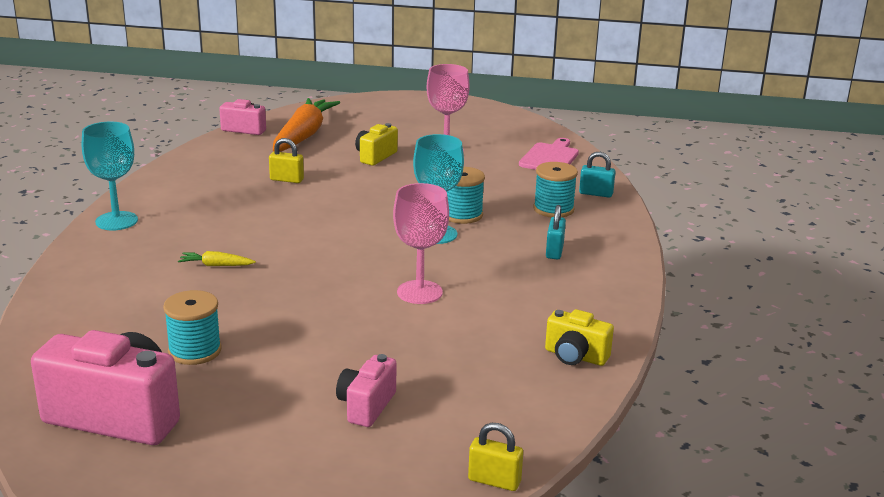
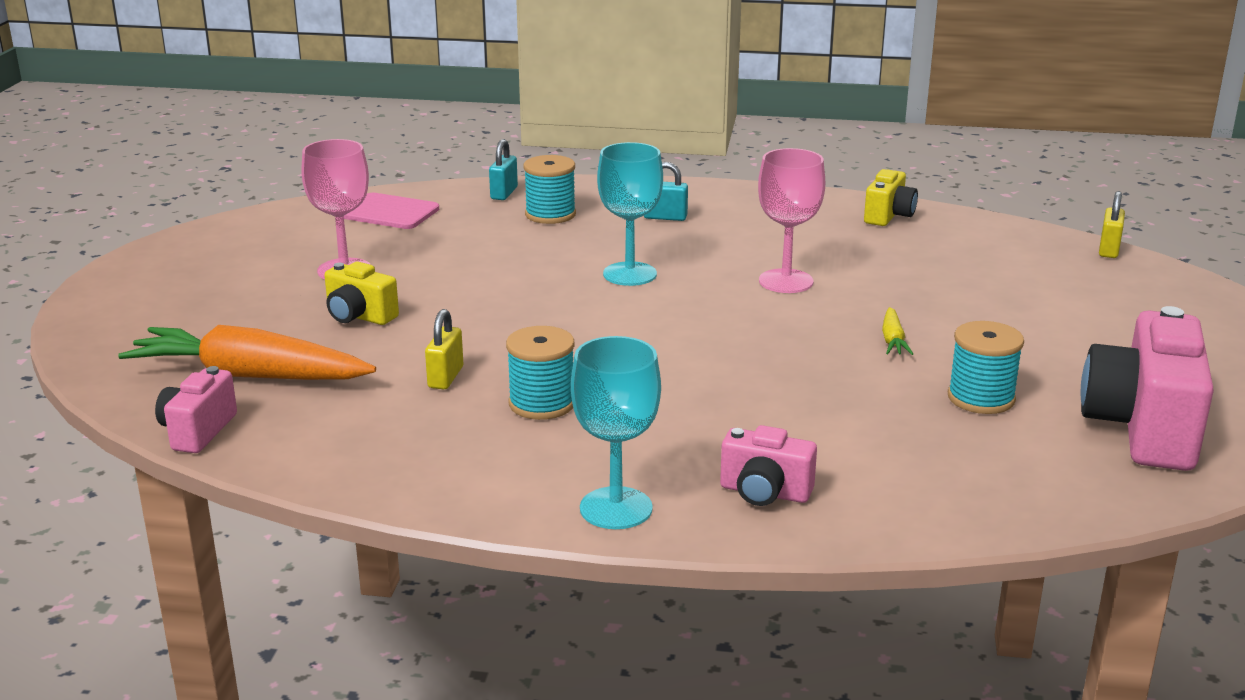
camera: 90 degrees left, 0 degrees up
yellow carrot [178,251,256,266] -> yellow carrot moved to [882,307,913,355]
pink camera [336,354,396,427] -> pink camera moved to [720,425,817,506]
turquoise spool [447,167,485,224] -> turquoise spool moved to [506,326,575,420]

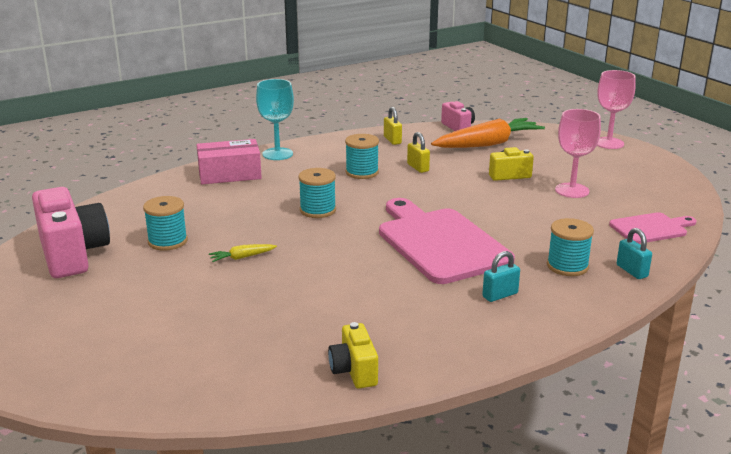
camera: 140 degrees right, 0 degrees up
turquoise goblet [597,142,663,286] -> pink cutting board [379,198,515,284]
pink camera [720,425,817,506] -> pink box [197,139,262,184]
pink goblet [758,148,825,293] -> pink goblet moved to [597,70,635,149]
yellow carrot [882,307,913,355] -> yellow carrot turned 75 degrees counterclockwise [209,244,277,262]
yellow padlock [1099,191,1125,258] -> yellow padlock moved to [384,107,402,145]
none -> turquoise spool [298,168,336,218]

